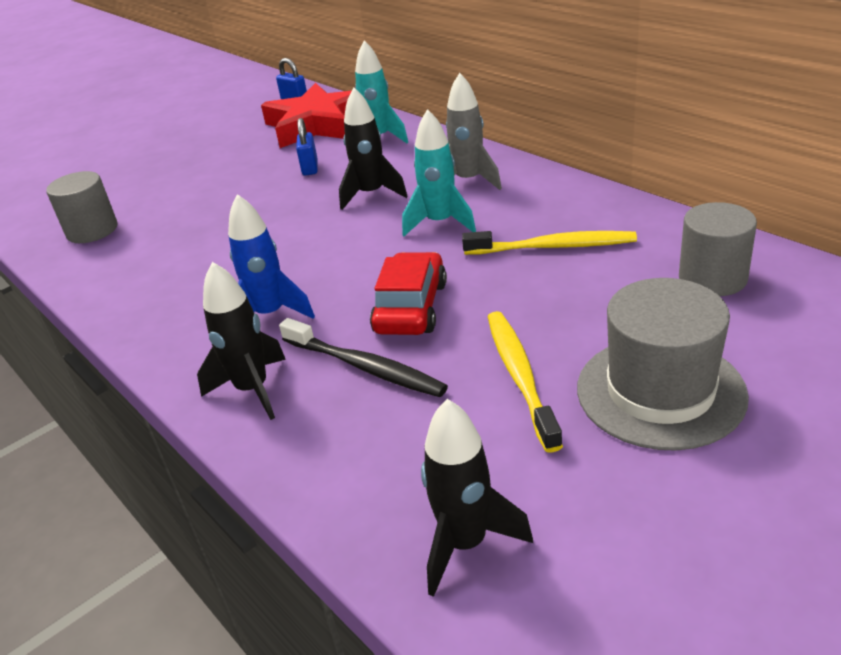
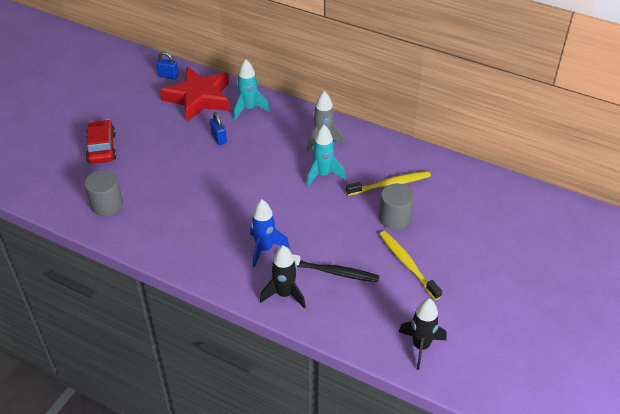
camera: 25 degrees left, 10 degrees up
black rocket [339,88,408,210] -> none
red car [370,252,447,335] -> red car moved to [86,120,116,164]
grey hat [577,278,749,451] -> none
grey cylinder [679,202,757,296] -> grey cylinder moved to [379,184,414,230]

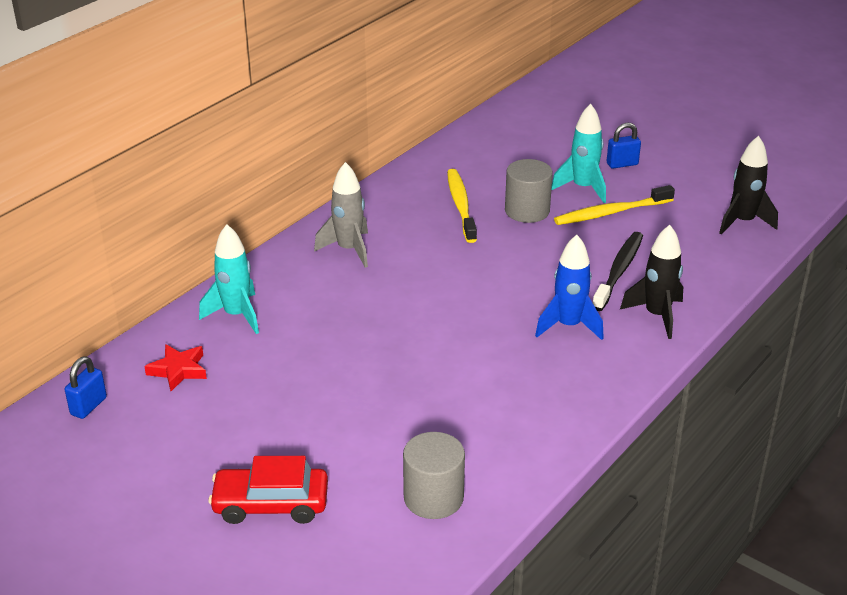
camera: 80 degrees left, 10 degrees down
red star [160,67,230,122] -> red star [144,344,207,391], size x0.45
blue padlock [210,112,227,145] -> blue padlock moved to [607,123,641,169]
turquoise rocket [306,125,346,187] -> turquoise rocket moved to [551,104,606,203]

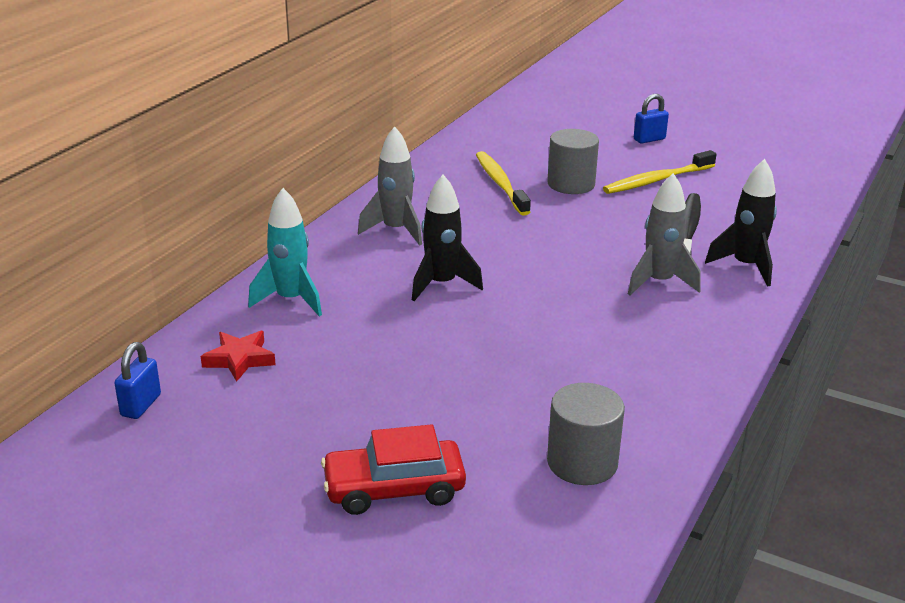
camera: 10 degrees left, 5 degrees down
blue rocket [535,235,604,340] -> grey rocket [628,173,700,296]
turquoise rocket [551,104,606,203] -> none
black rocket [719,136,778,235] -> black rocket moved to [412,175,483,301]

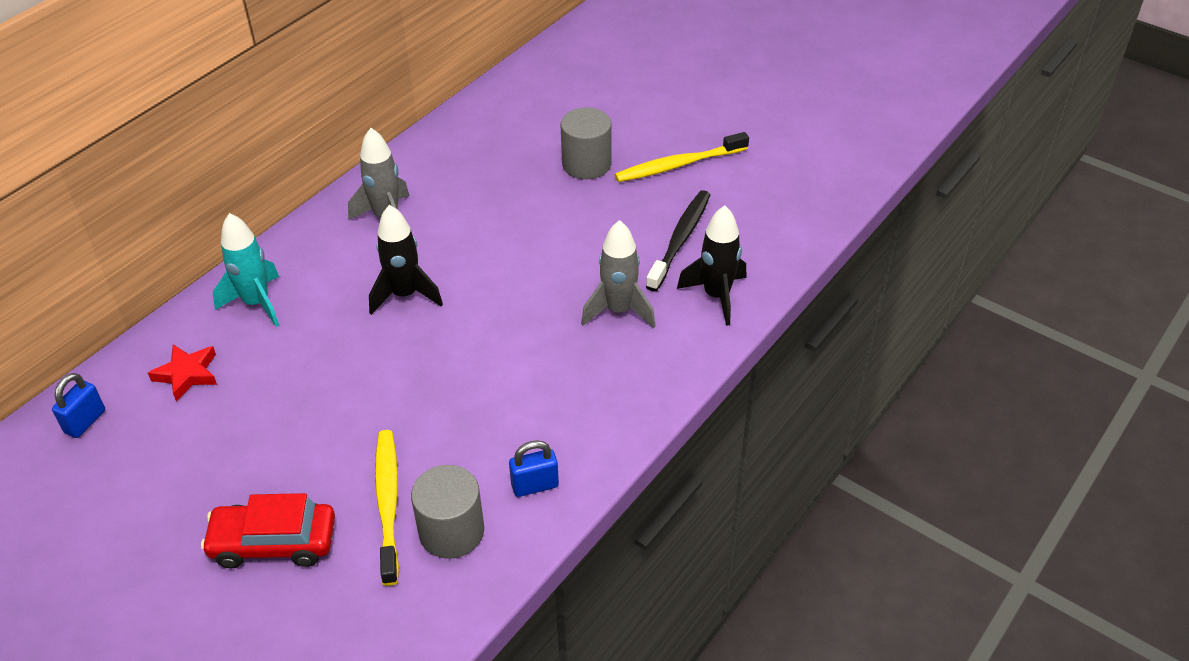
camera: 10 degrees right, 15 degrees up
yellow toothbrush [476,151,531,216] -> yellow toothbrush moved to [375,430,399,586]
blue padlock [634,94,669,143] -> blue padlock moved to [509,440,559,497]

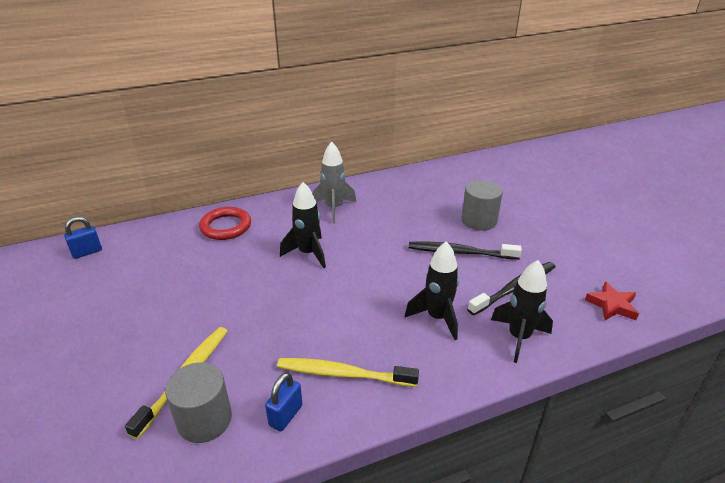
camera: 30 degrees right, 10 degrees down
red star [148,344,217,402] -> red star moved to [585,281,639,320]
red car [201,493,335,568] -> none
turquoise rocket [213,213,279,327] -> red ring [199,207,251,240]
blue padlock [509,440,559,497] -> blue padlock turned 75 degrees counterclockwise [265,372,303,431]
grey rocket [581,220,655,328] -> black rocket [405,241,459,340]
yellow toothbrush [615,132,749,182] -> yellow toothbrush moved to [277,358,419,387]
none -> black toothbrush [409,241,522,260]

